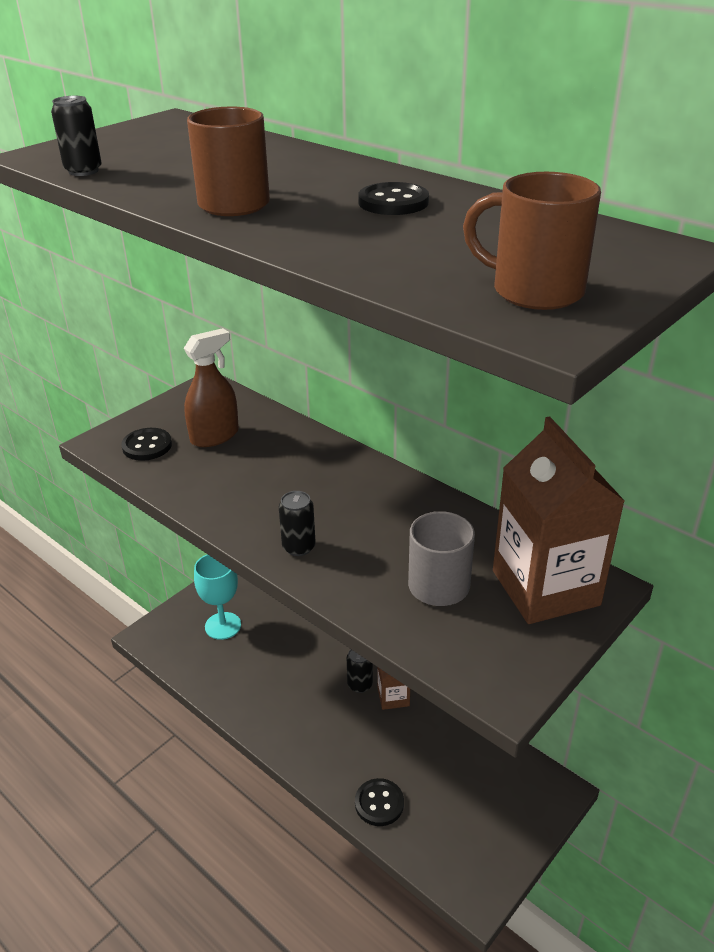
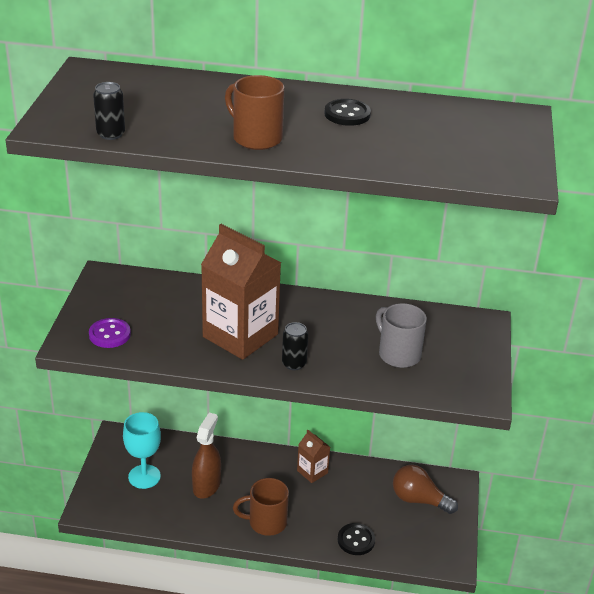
camera: 35 degrees left, 0 degrees up
black button [121,428,172,461] -> purple button [89,318,131,348]
brown spray bottle [184,328,239,447] -> brown spray bottle moved to [192,413,221,499]
black can [347,649,373,693] -> none
brown mug [463,172,601,310] -> brown mug moved to [233,478,289,536]
brown carton [493,416,625,624] -> brown carton moved to [201,224,281,360]
none -> brown light bulb [393,465,458,514]

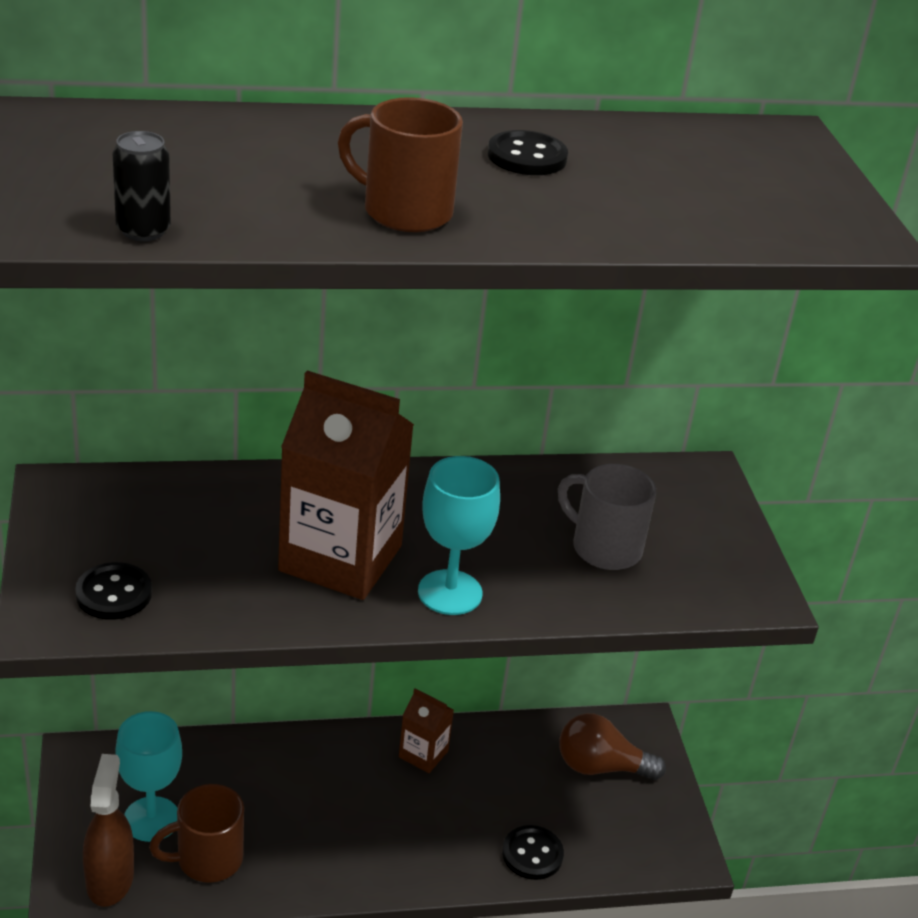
camera: 20 degrees left, 0 degrees up
purple button [89,318,131,348] -> black button [75,562,152,620]
brown spray bottle [192,413,221,499] -> brown spray bottle moved to [83,754,134,907]
brown mug [233,478,289,536] -> brown mug moved to [149,784,244,882]
black can [282,322,308,370] -> turquoise goblet [418,456,500,615]

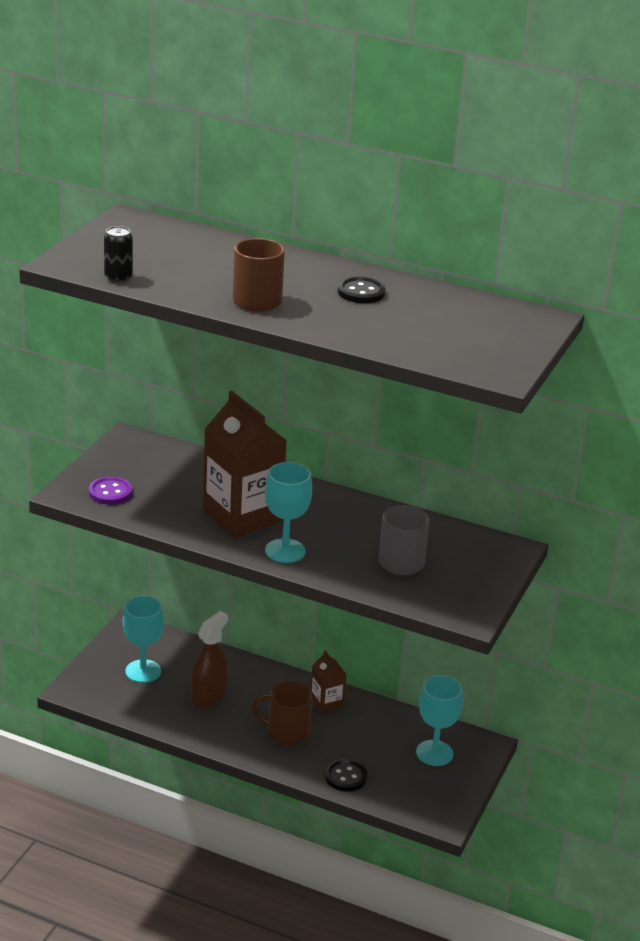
camera: 35 degrees right, 5 degrees down
black button [75,562,152,620] -> purple button [89,476,132,505]
brown spray bottle [83,754,134,907] -> brown spray bottle moved to [191,611,228,708]
brown mug [149,784,244,882] -> brown mug moved to [251,681,313,745]
brown light bulb [559,713,666,780] -> turquoise goblet [416,675,463,766]

